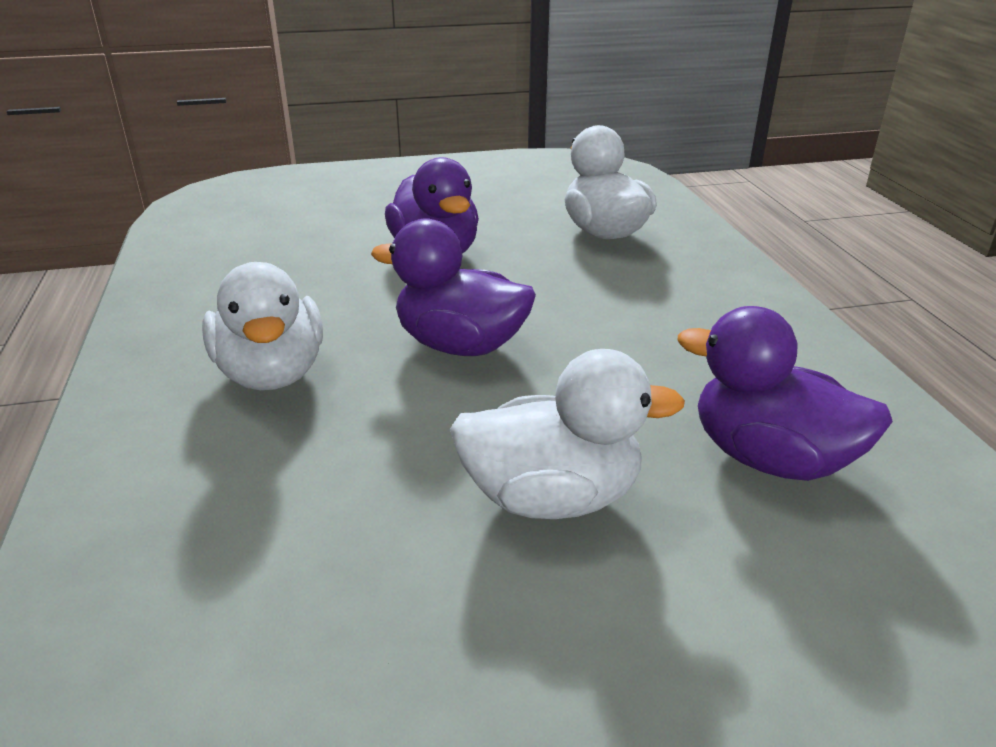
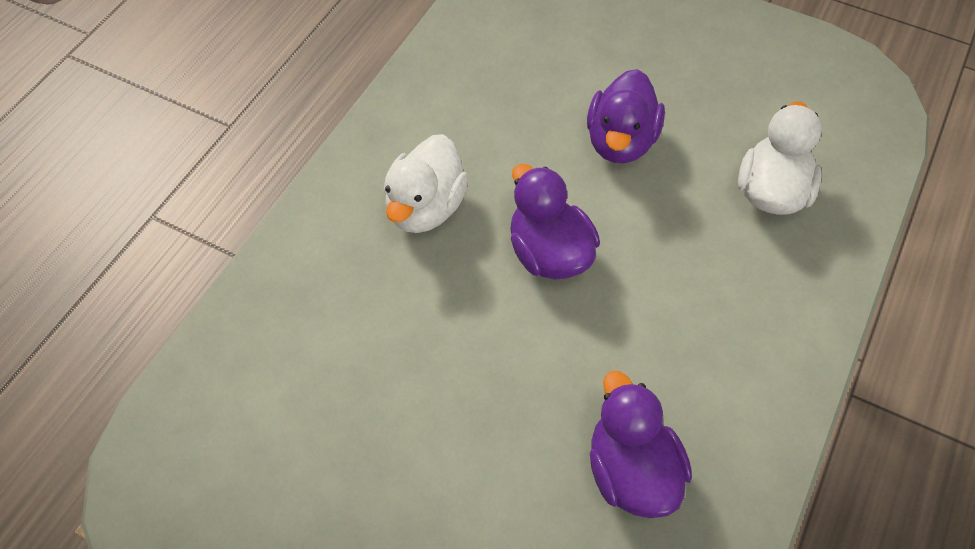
camera: 40 degrees right, 25 degrees up
white duck [450,349,685,519] -> none

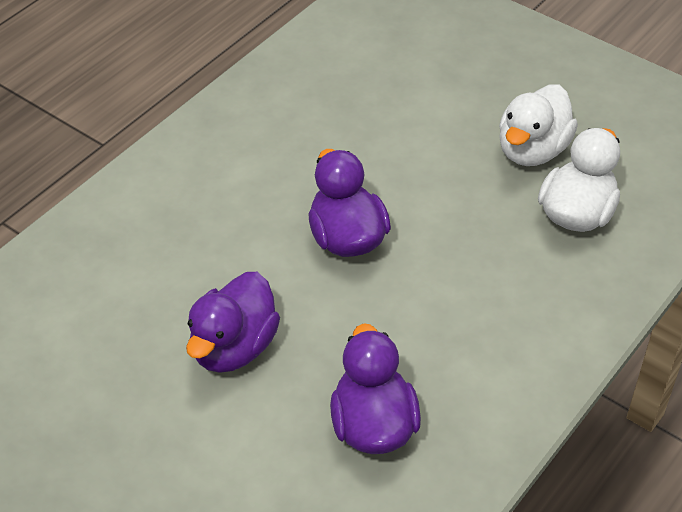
camera: 10 degrees right, 10 degrees down
white duck [384,134,469,233] -> white duck moved to [499,84,578,166]
purple duck [587,69,665,163] -> purple duck moved to [186,272,280,373]

